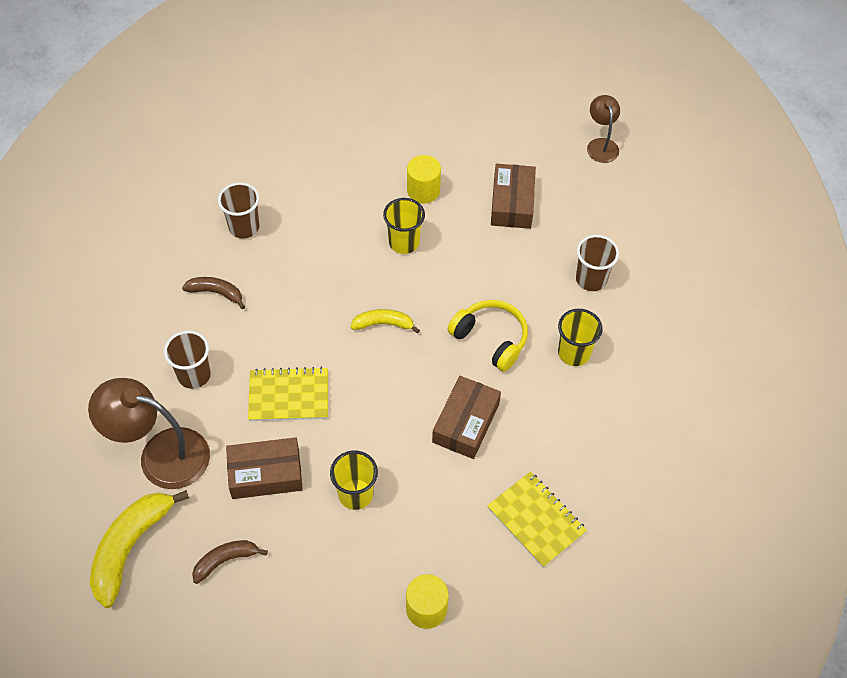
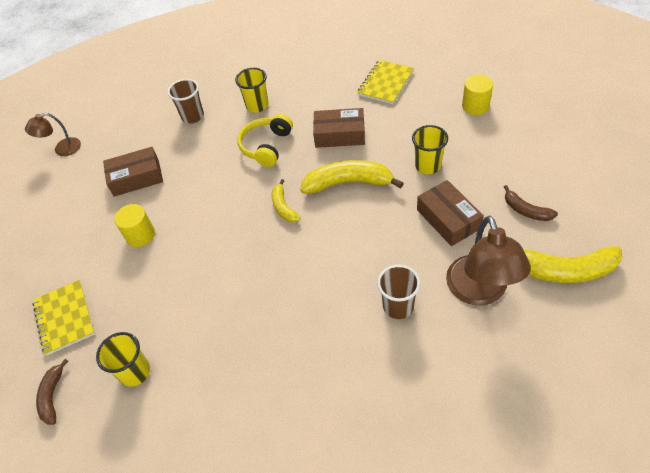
camera: 105 degrees left, 5 degrees down
brown banana [182,277,245,309] -> brown banana moved to [36,359,69,425]
brown cup [218,182,259,239] -> none
yellow notebook [248,367,328,421] -> yellow notebook moved to [32,280,95,355]
yellow cup [383,198,425,254] -> yellow cup moved to [96,332,150,387]
none -> yellow banana [300,160,404,194]

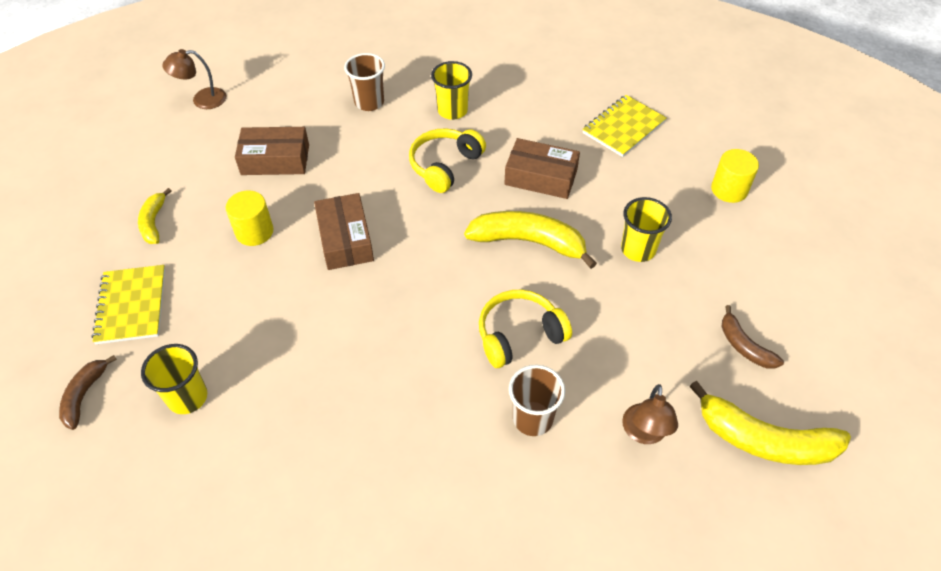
camera: 10 degrees right, 0 degrees up
yellow banana [272,179,301,222] -> yellow banana moved to [138,188,172,244]
brown box [417,180,484,246] -> brown box moved to [314,193,374,270]
brown lamp [446,216,531,306] -> brown lamp [622,384,678,444], size x0.56
none -> yellow headphones [479,290,572,368]

